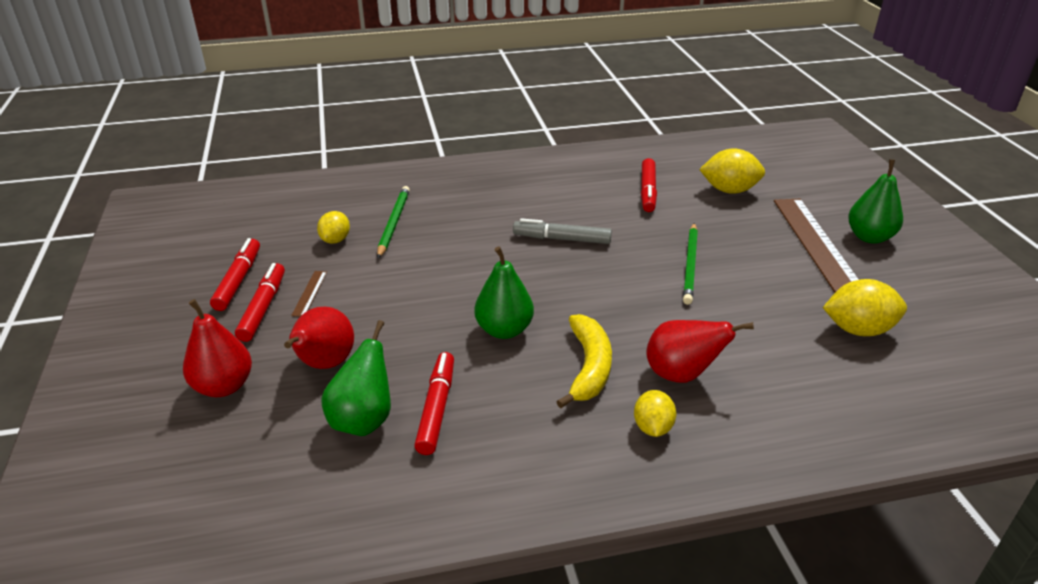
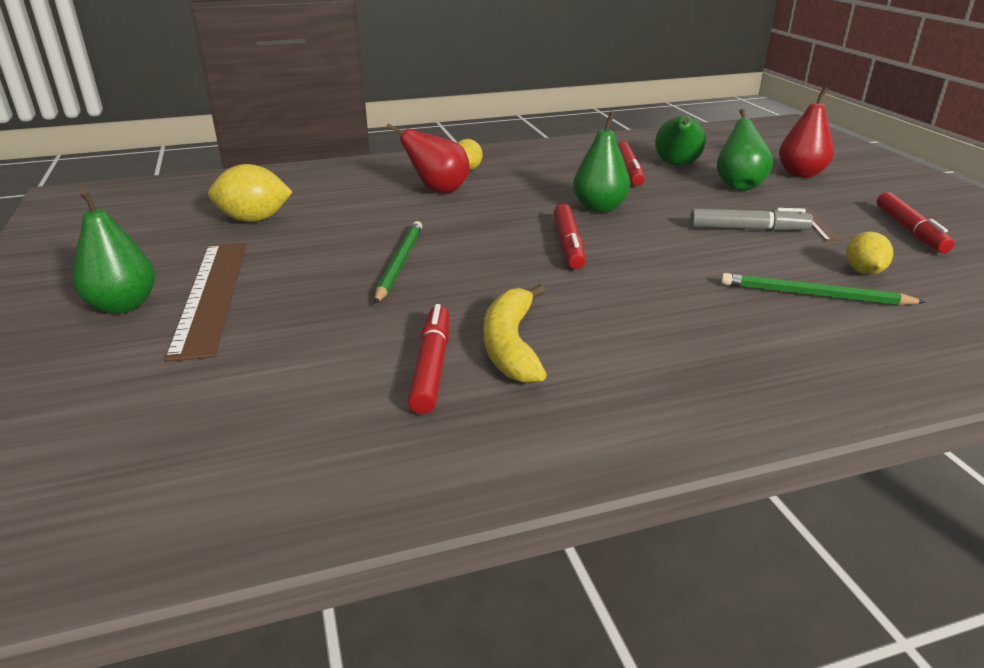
camera: 175 degrees right, 5 degrees down
red marker [235,263,285,342] -> red marker moved to [554,204,586,269]
red pear [284,307,354,369] -> green pear [717,109,773,191]
green pencil [377,186,410,258] -> green pencil turned 105 degrees clockwise [721,273,926,305]
grey marker [513,218,612,244] -> grey marker moved to [690,208,813,231]
yellow banana [557,314,612,408] -> yellow banana moved to [484,284,547,384]
yellow lemon [699,148,765,194] -> none

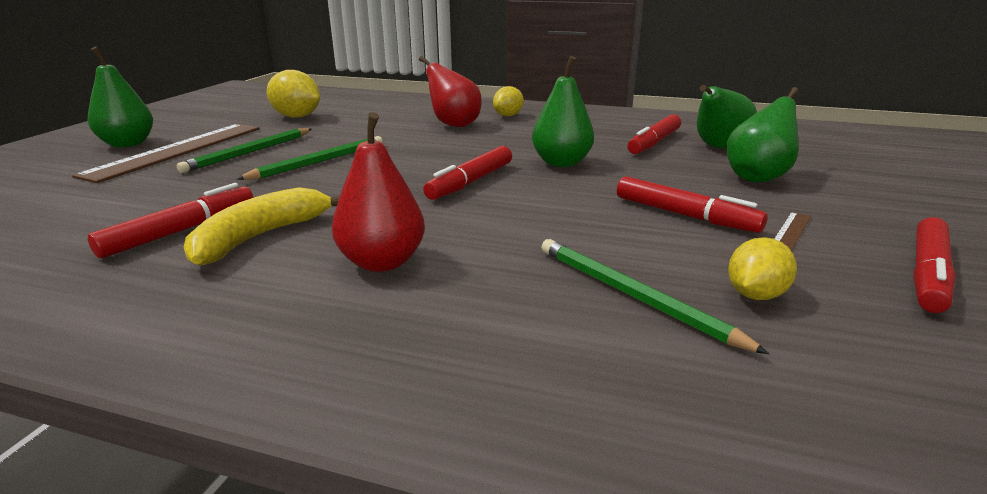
camera: 35 degrees right, 5 degrees down
grey marker [690,208,813,231] -> red marker [617,176,768,233]
red pear [779,87,834,178] -> red pear moved to [332,112,425,272]
none -> green pencil [176,128,312,173]

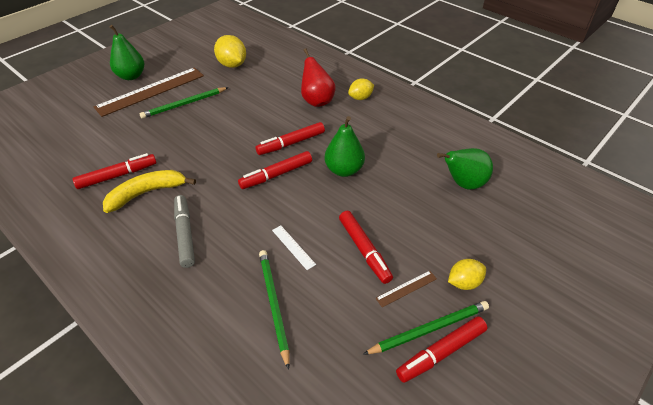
camera: 25 degrees right, 20 degrees up
green pencil [236,136,383,180] -> green pencil moved to [363,301,489,355]
red pear [332,112,425,272] -> grey marker [174,195,195,268]
red marker [627,114,681,154] -> red marker moved to [255,122,325,155]
green pear [727,87,799,182] -> none
yellow lemon [728,237,797,300] -> yellow lemon moved to [448,259,486,290]
none -> white ruler [272,225,316,270]

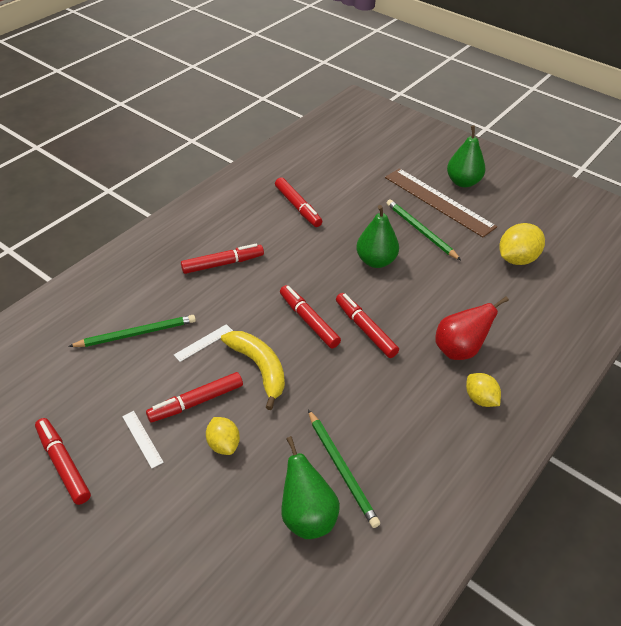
camera: 85 degrees right, 0 degrees up
yellow banana [103,170,196,213] -> yellow banana moved to [221,331,285,410]
grey marker [174,195,195,268] -> red marker [181,244,264,274]
green pear [325,116,365,177] -> green pear moved to [356,205,399,268]
green pencil [363,301,489,355] -> green pencil moved to [308,410,380,528]
brown ruler [376,271,437,307] -> white ruler [122,411,164,468]
yellow lemon [448,259,486,290] -> yellow lemon moved to [206,417,240,455]

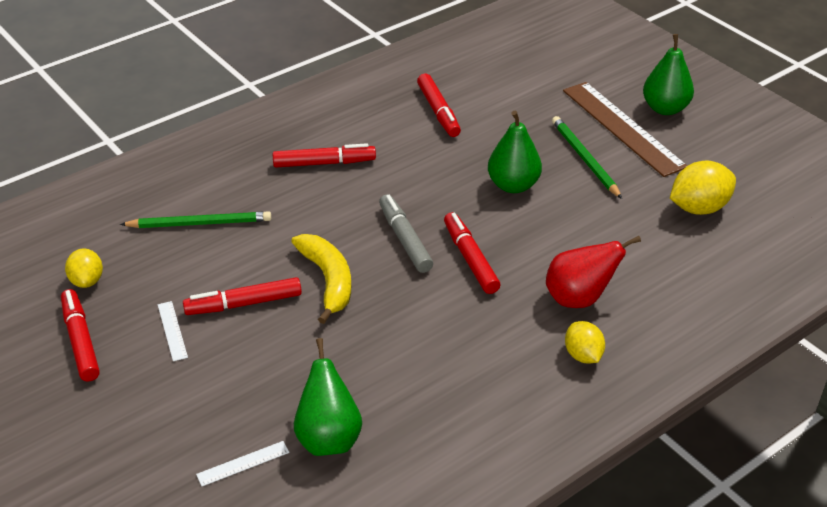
camera: 15 degrees right, 5 degrees down
white ruler [174,324,233,362] -> white ruler moved to [196,441,289,486]
yellow lemon [206,417,240,455] -> yellow lemon moved to [65,248,103,288]
red marker [280,285,341,348] -> grey marker [379,194,433,273]
green pencil [308,410,380,528] -> none

